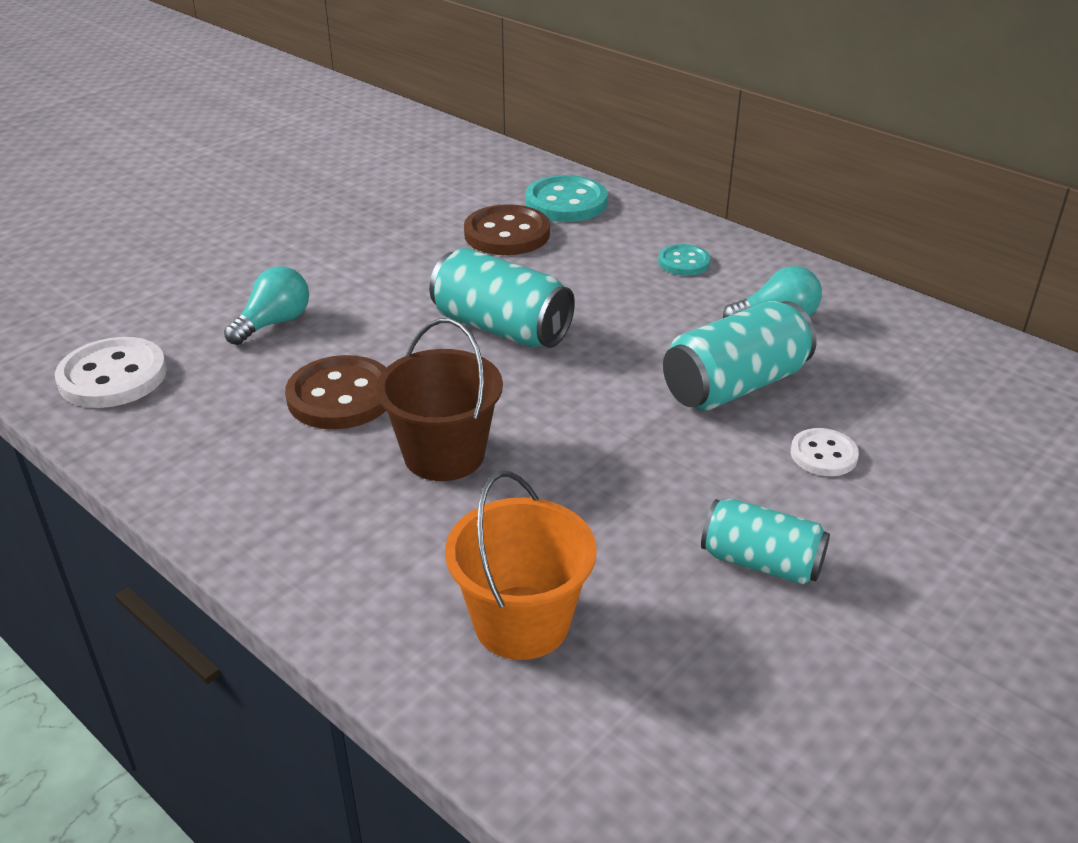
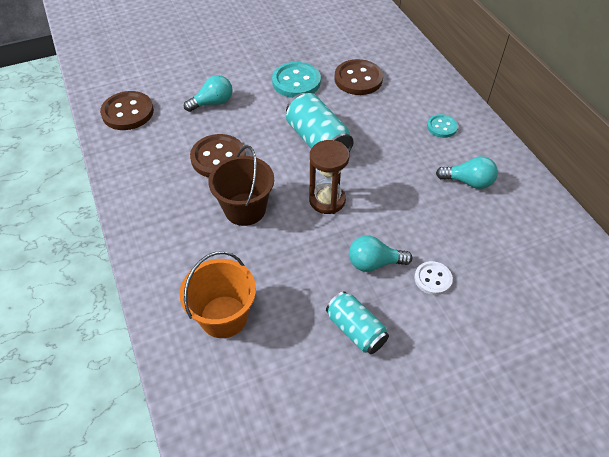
camera: 25 degrees right, 15 degrees up
white button [55,337,167,408] -> brown button [100,91,154,130]
turquoise button [526,175,608,222] -> turquoise button moved to [272,62,321,98]
turquoise can [663,301,817,411] -> none
none -> brown hourglass [309,140,349,214]
none -> turquoise light bulb [349,235,412,272]

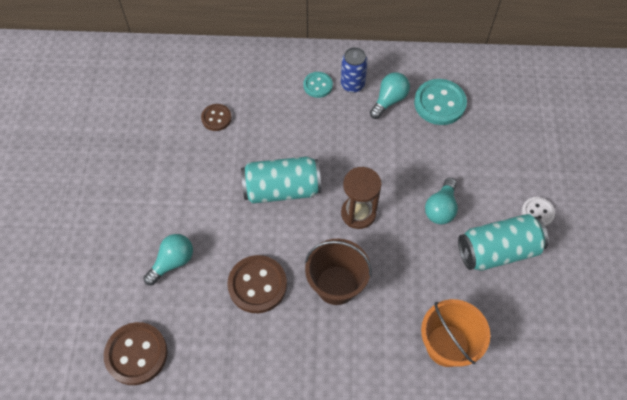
camera: 65 degrees left, 10 degrees up
turquoise light bulb [184,75,233,112] -> turquoise light bulb turned 45 degrees clockwise [144,234,193,285]
turquoise button [272,62,321,98] -> turquoise button moved to [414,79,467,125]
turquoise can [326,291,389,354] -> turquoise can [458,214,549,271], size x1.52
brown button [334,59,383,95] -> brown button [201,104,232,131], size x0.58
white button [414,261,453,295] -> white button moved to [521,197,555,227]
none -> blue can [341,47,368,93]

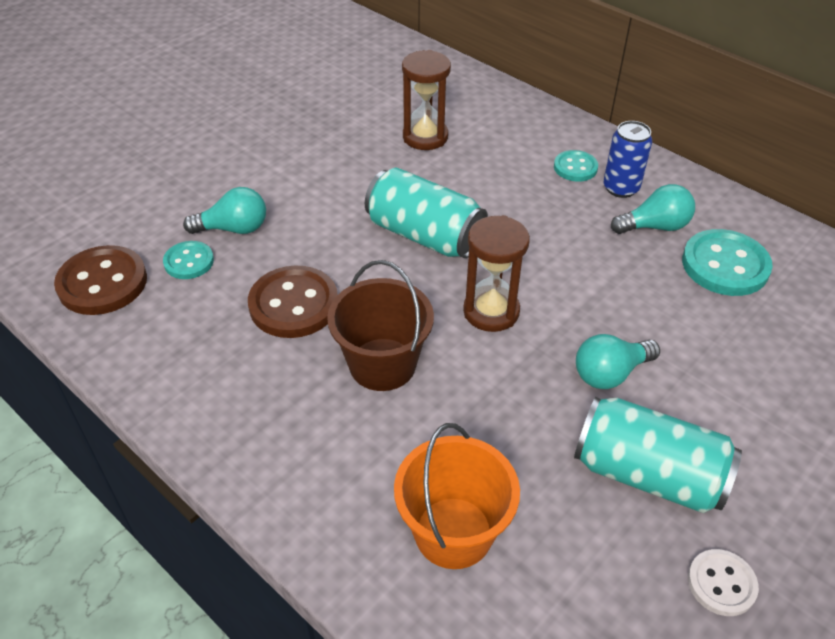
camera: 40 degrees right, 15 degrees down
brown button [201,104,232,131] -> brown hourglass [402,50,451,150]
white button [521,197,555,227] -> white button moved to [688,549,759,616]
none -> turquoise button [163,241,214,279]

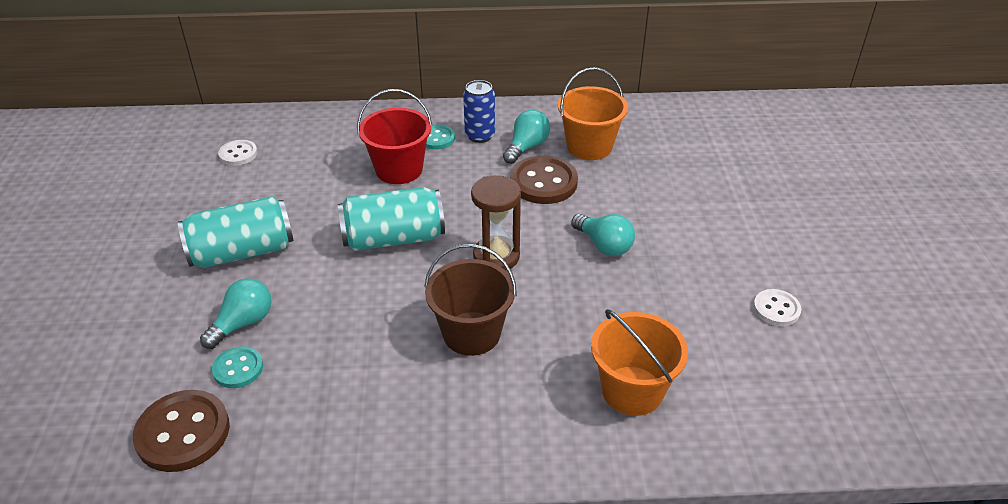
camera: 45 degrees left, 5 degrees down
brown button [248,265,338,338] -> brown button moved to [510,156,578,204]
brown hourglass [402,50,451,150] -> none
turquoise can [574,397,742,513] -> turquoise can moved to [178,196,293,268]
turquoise light bulb [576,334,660,389] -> turquoise light bulb turned 60 degrees counterclockwise [571,214,635,256]
turquoise button [682,229,773,296] -> orange bucket [558,67,628,160]
none -> white button [218,140,257,166]
none -> red bucket [357,89,432,184]

